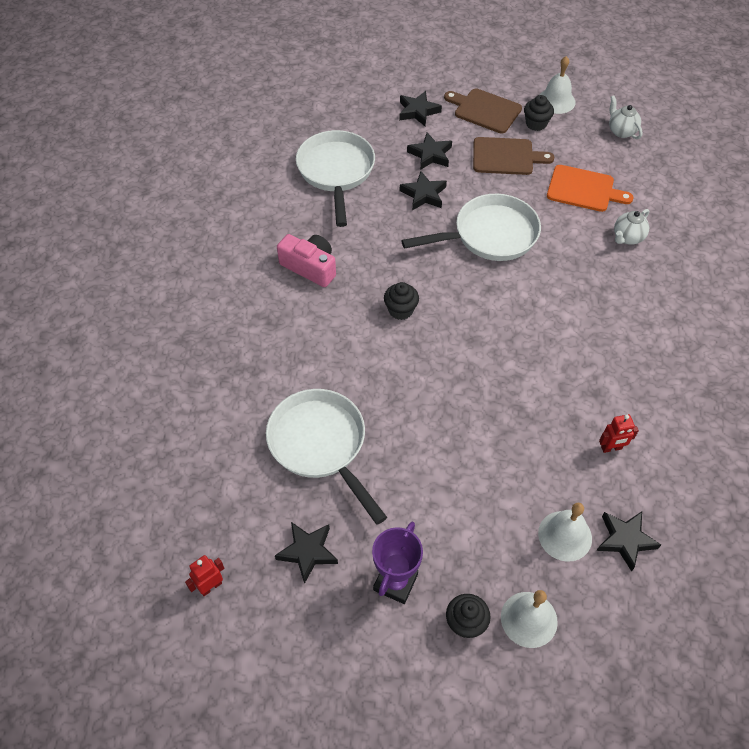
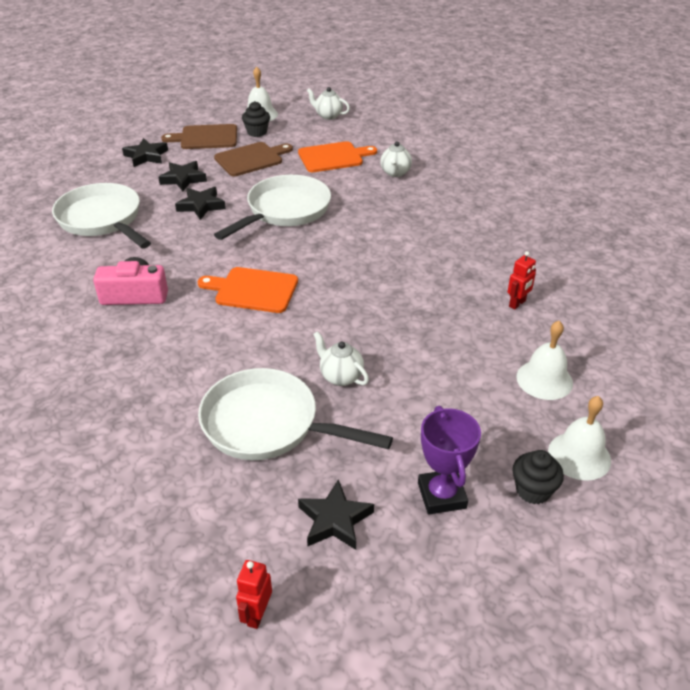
camera: 35 degrees left, 15 degrees down
black cupcake [384,282,419,320] -> orange cutting board [198,267,298,313]
black star [597,511,661,571] -> none
none -> white teapot [313,331,369,386]

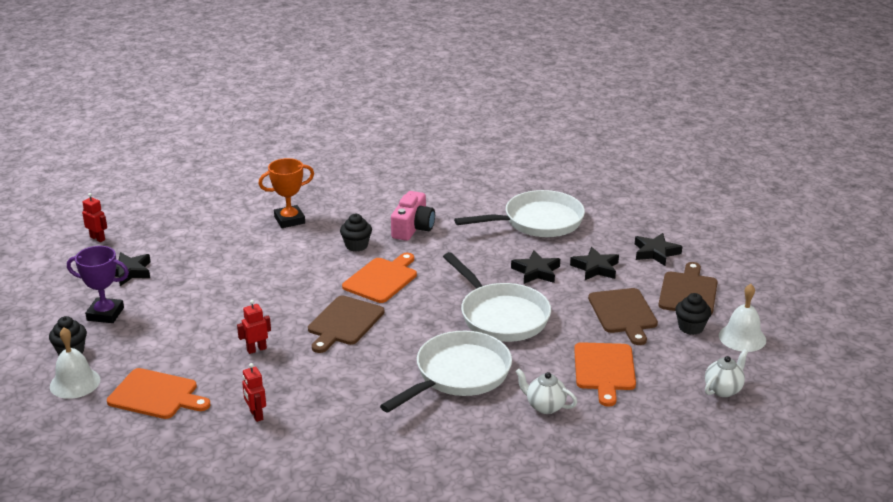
camera: 110 degrees right, 10 degrees down
white pan [198,368,393,460] -> white pan moved to [380,331,512,413]
white teapot [313,331,369,386] -> none
white bell [516,321,573,400] -> orange cutting board [107,368,211,419]
none -> red robot [237,300,271,354]
none -> orange trophy [259,158,314,228]
none -> brown cutting board [308,296,385,353]
none -> black cupcake [340,214,372,252]

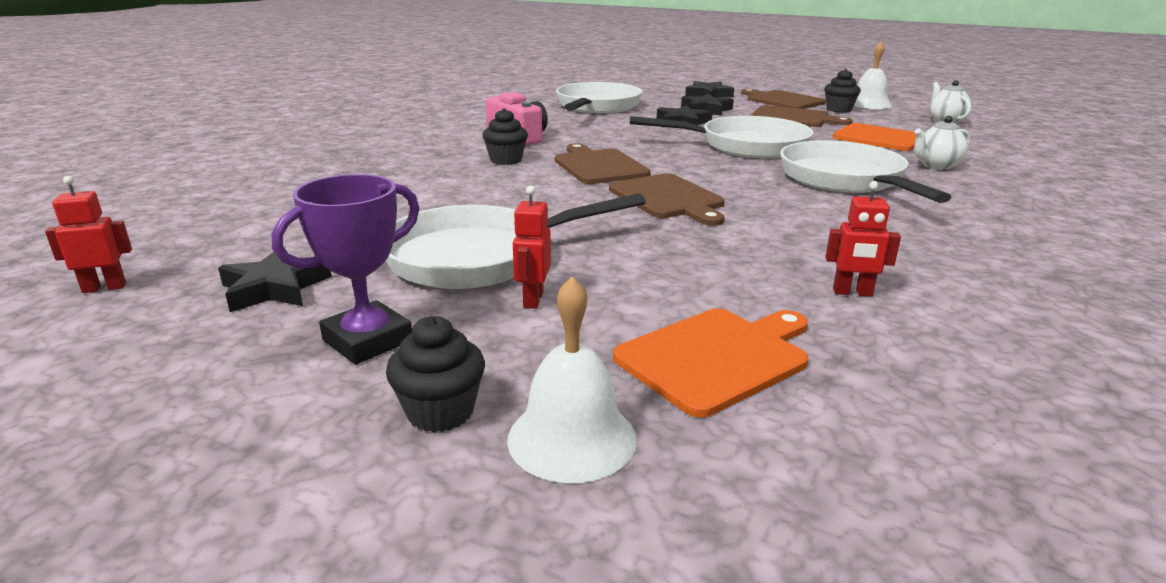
camera: 55 degrees left, 5 degrees down
red robot [237,300,271,354] -> red robot moved to [513,186,551,309]
orange trophy [259,158,314,228] -> none
orange cutting board [342,253,417,303] -> brown cutting board [555,143,651,184]
none -> white pan [386,193,646,289]

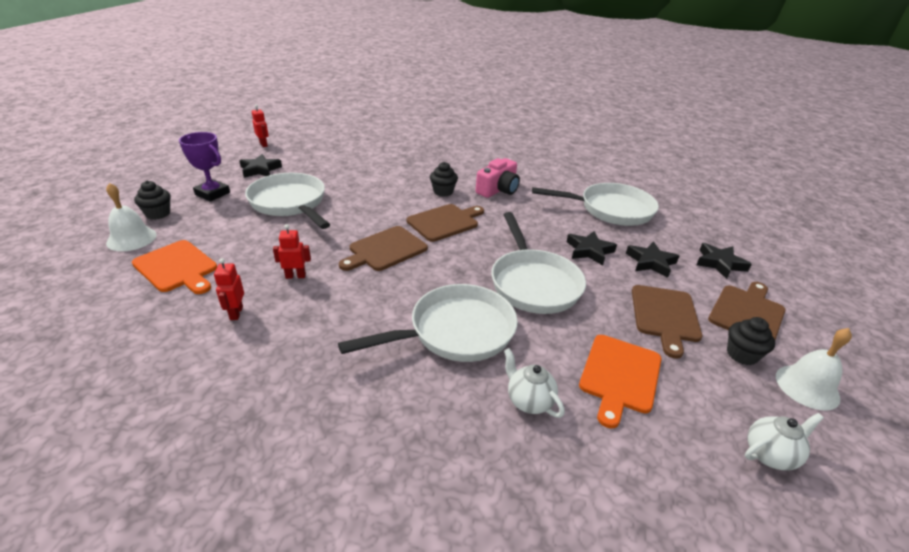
camera: 75 degrees right, 10 degrees up
red robot [513,186,551,309] -> red robot moved to [273,224,311,279]

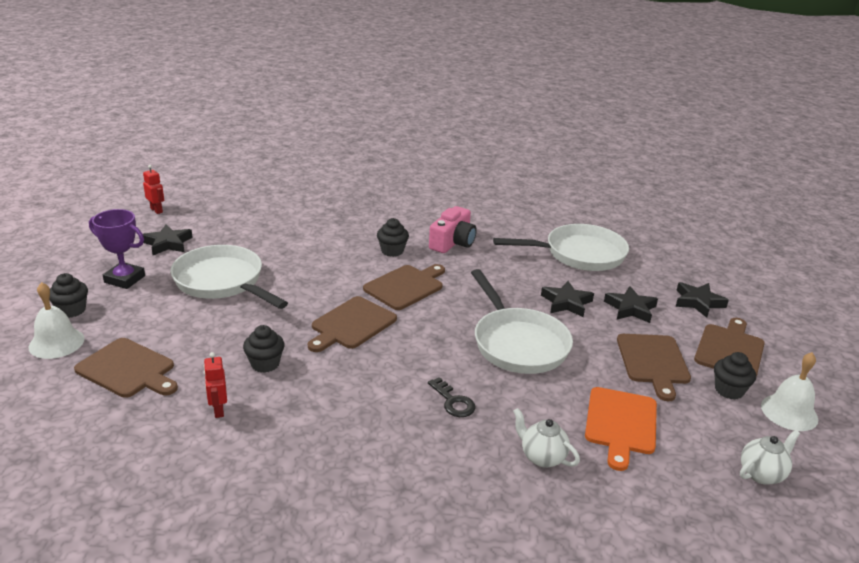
camera: 10 degrees left, 5 degrees down
orange cutting board [132,240,217,294] -> brown cutting board [74,338,178,398]
red robot [273,224,311,279] -> black cupcake [243,325,285,373]
white pan [338,284,518,362] -> black key [428,377,476,417]

